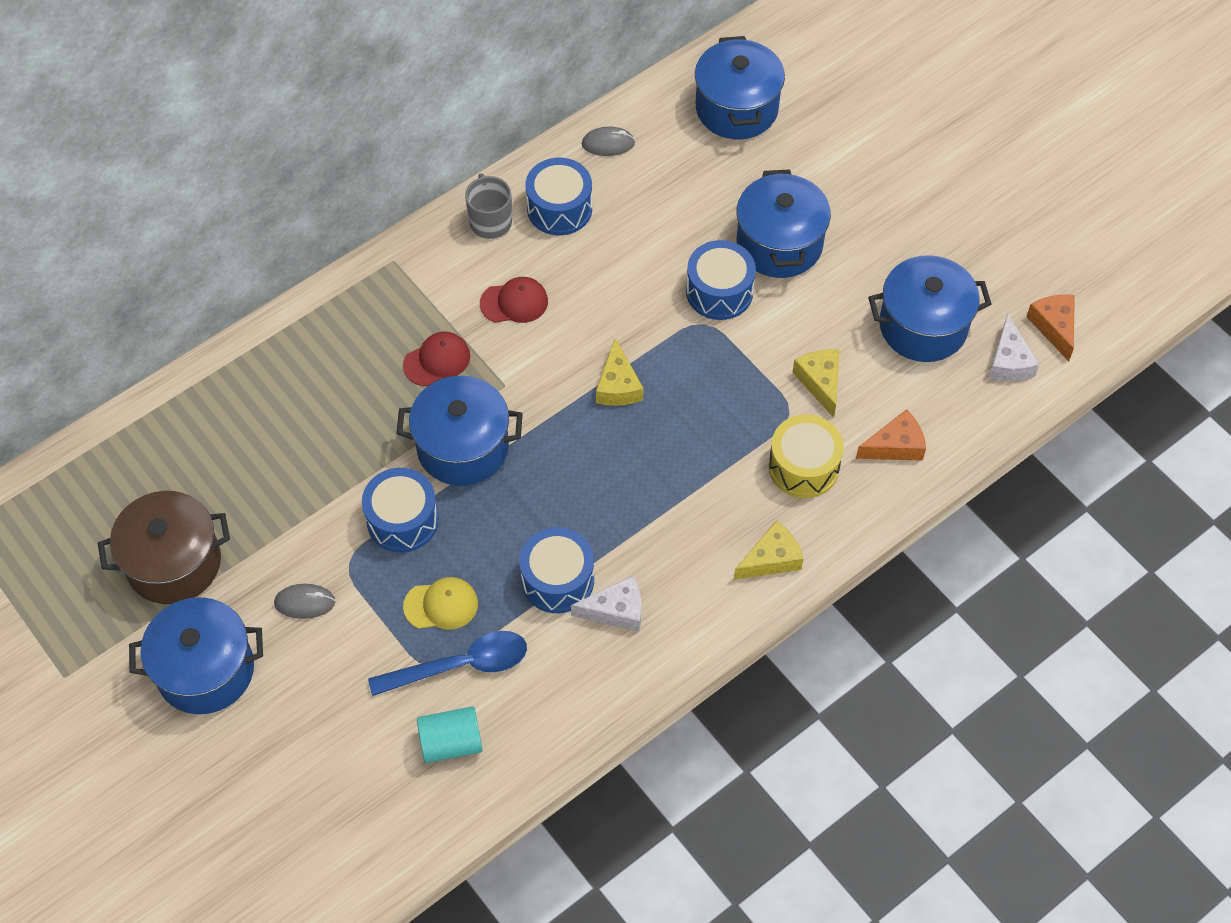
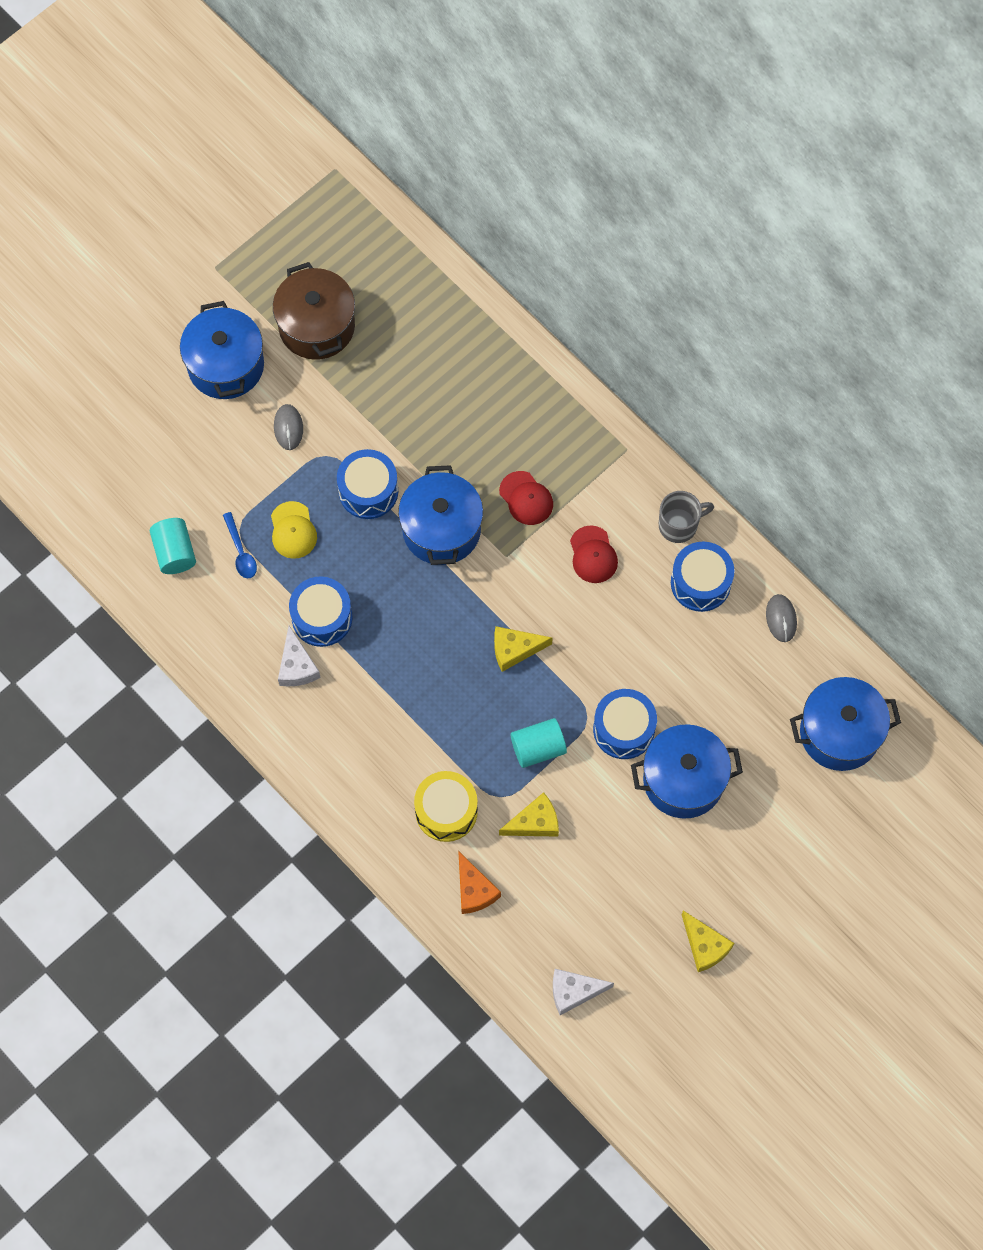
camera: 85 degrees right, 10 degrees up
blue spoon [368,631,527,696] -> blue spoon [223,512,257,579], size x0.58
yellow cheese [734,520,804,580] -> yellow cheese moved to [682,911,734,972]
blue pot [868,255,992,362] -> none
orange cheese [1026,295,1075,361] -> none
none -> turquoise cylinder [511,718,567,768]

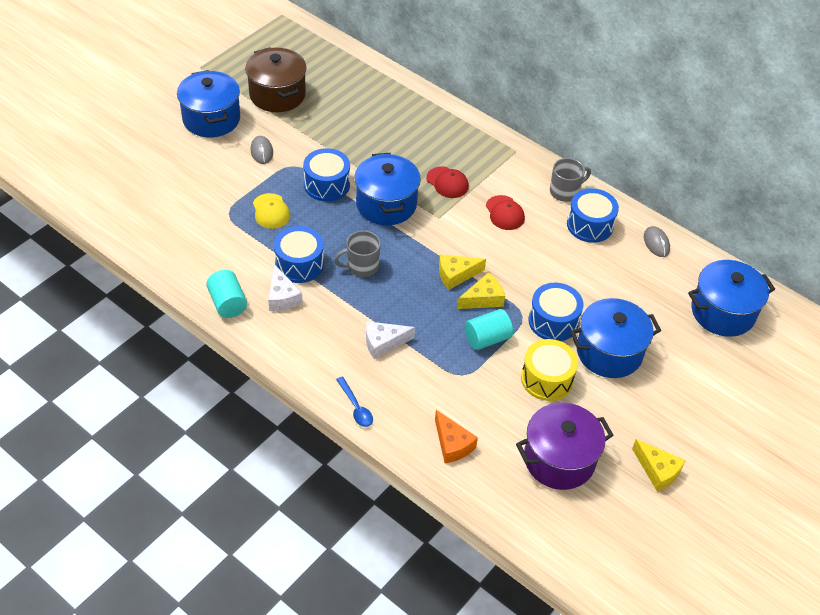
camera: 10 degrees left, 20 degrees down
turquoise cylinder [150,518,196,574] -> turquoise cylinder moved to [206,270,247,318]
blue spoon [223,512,257,579] -> blue spoon moved to [336,376,373,427]
yellow drum [414,771,478,842] -> yellow drum moved to [521,339,578,401]
yellow cheese [499,792,559,837] -> yellow cheese moved to [457,272,505,309]
white cheese [553,969,614,1015] -> white cheese moved to [366,321,415,359]
none -> grey mug [334,230,381,277]
none -> purple pot [516,403,613,490]

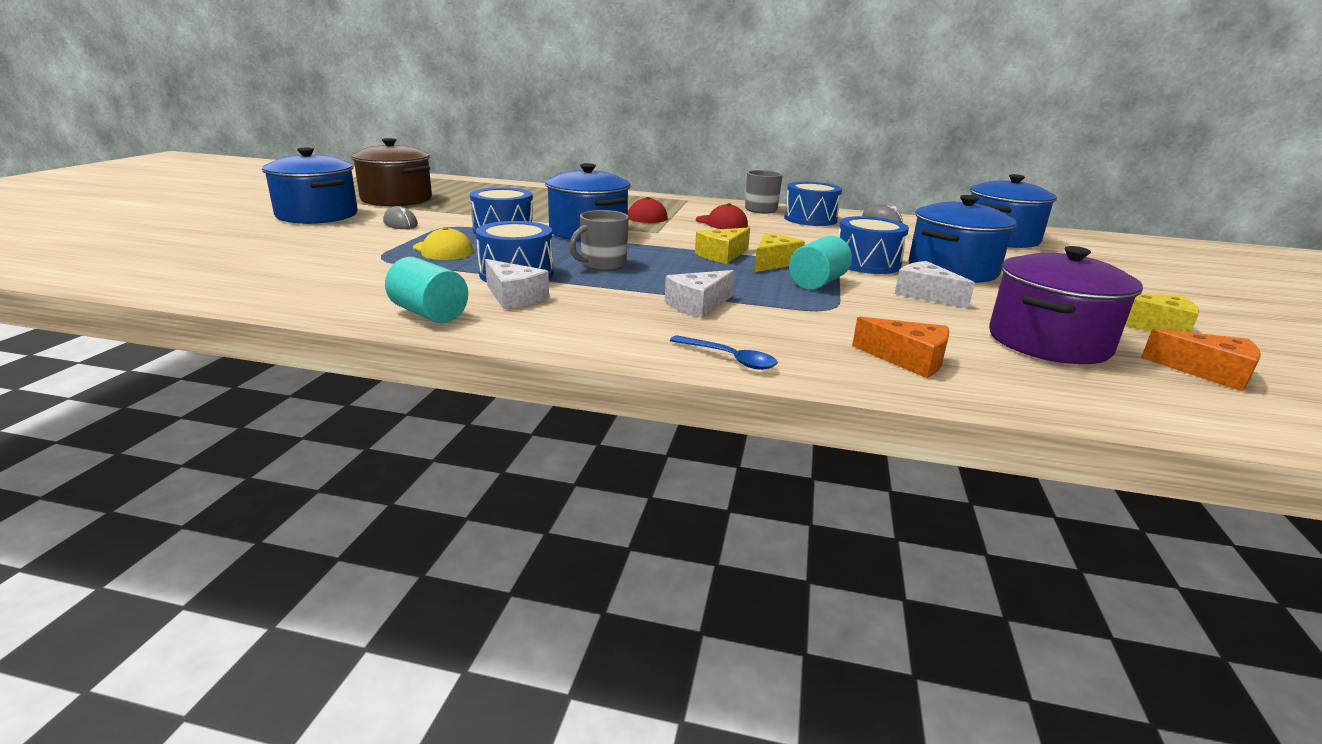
camera: 25 degrees left, 25 degrees down
yellow drum [521,339,578,401] -> white cheese [895,261,975,308]
none -> orange cheese [1141,329,1261,392]

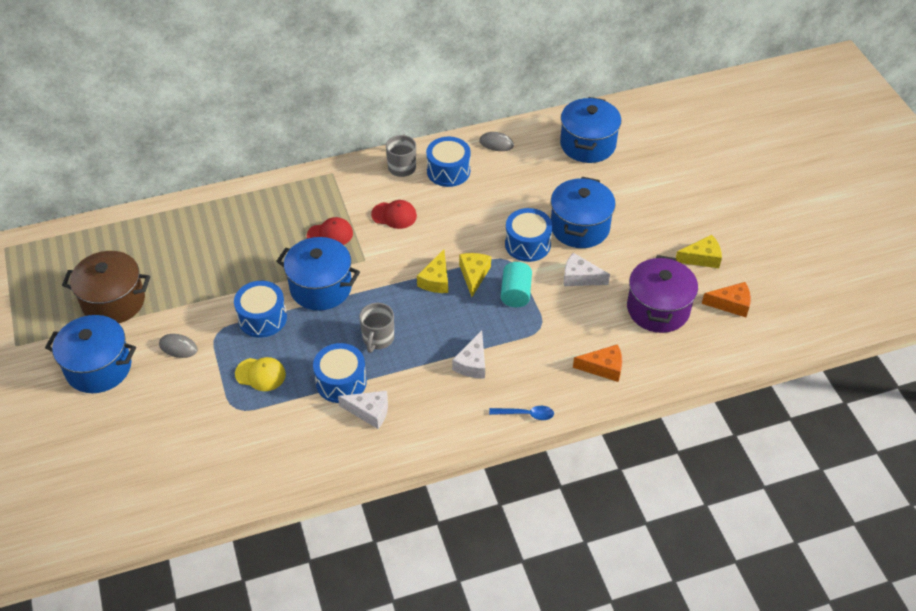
camera: 30 degrees left, 25 degrees up
turquoise cylinder [385,257,468,323] -> none

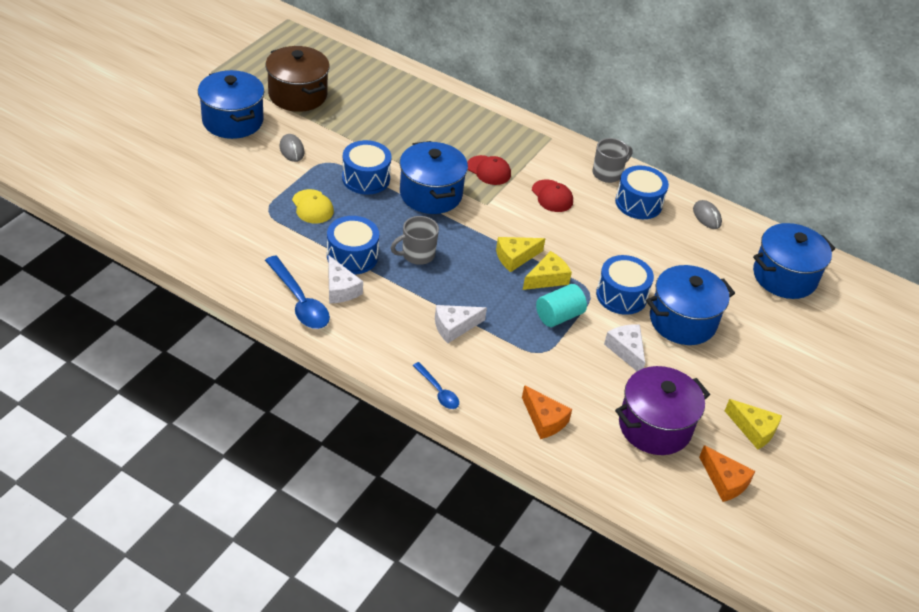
camera: 45 degrees right, 5 degrees down
none -> blue spoon [265,256,330,329]

